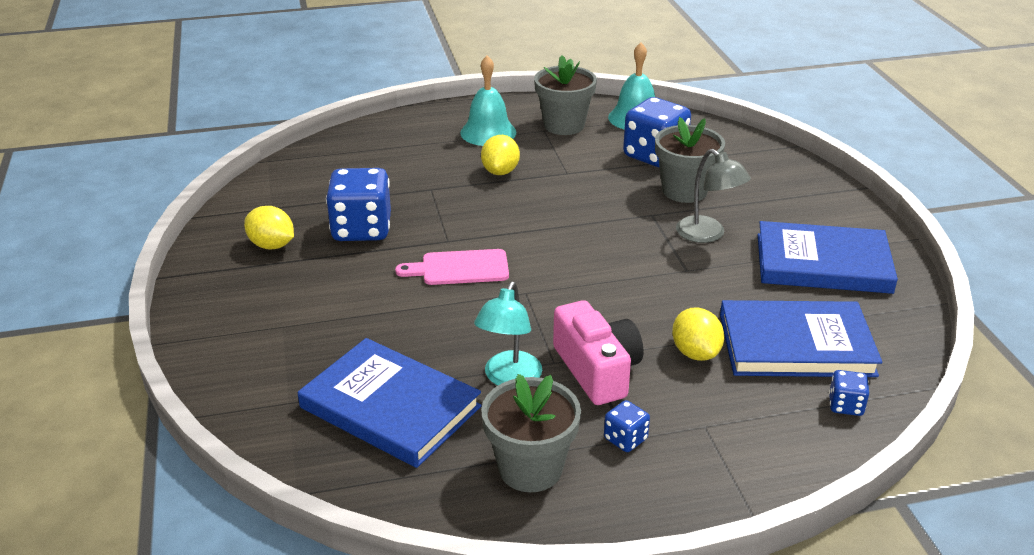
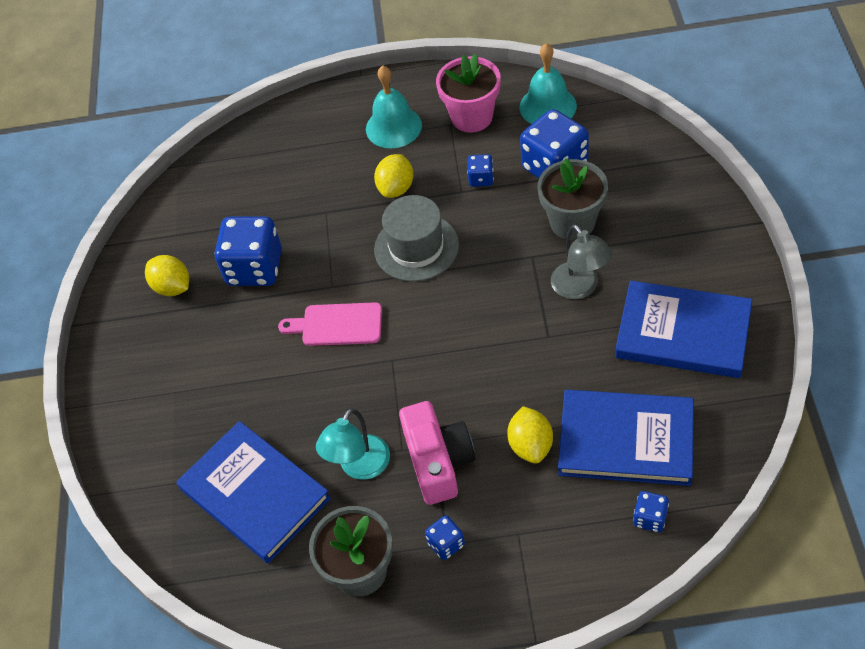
camera: 15 degrees right, 20 degrees up
grey flower pot [534,55,597,135] -> pink flower pot [436,54,501,133]
none -> grey hat [374,195,459,282]
none -> blue dice [467,154,494,187]

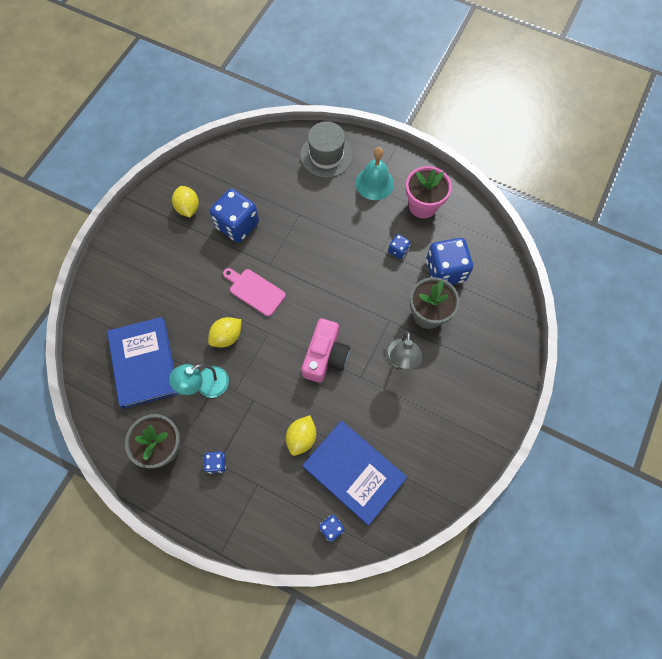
camera: 25 degrees right, 15 degrees up
yellow lemon [374,154,413,198] -> yellow lemon moved to [208,317,242,348]
grey hat [374,195,459,282] -> grey hat moved to [300,121,353,178]
pink camera [399,401,475,505] -> pink camera moved to [302,318,350,383]
turquoise bell [520,43,577,124] -> none
blue book [615,281,752,378] -> none

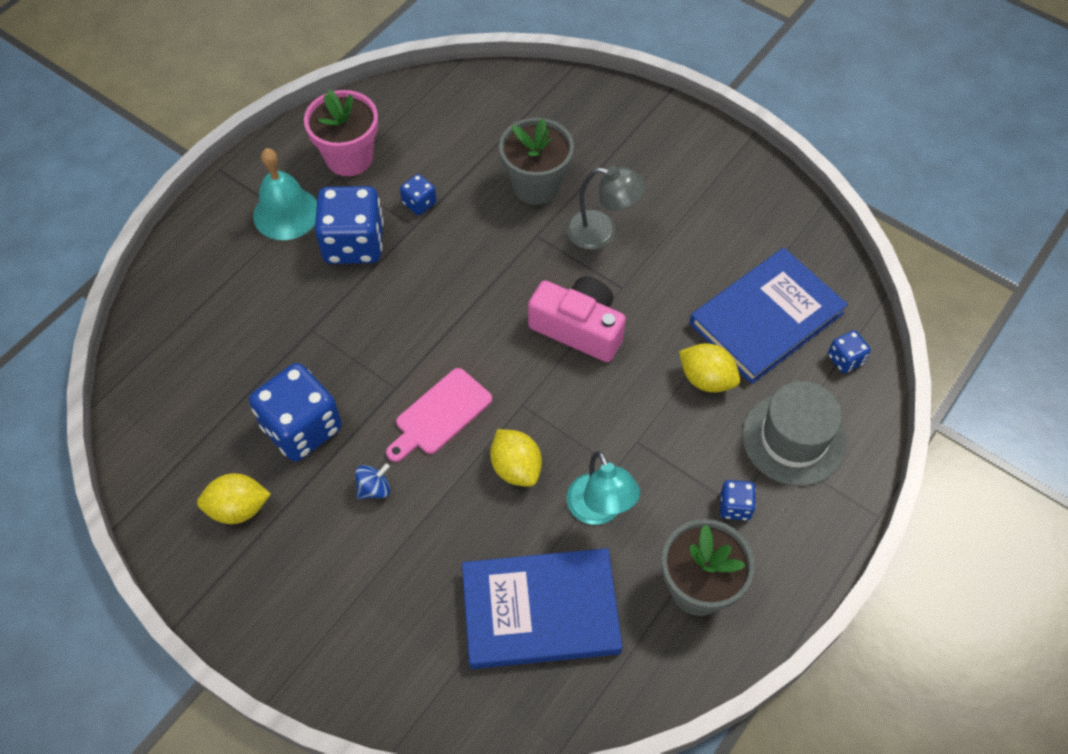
camera: 80 degrees left, 10 degrees down
grey hat [300,121,353,178] -> grey hat moved to [742,381,846,486]
blue dice [426,238,473,285] -> blue dice moved to [315,186,384,264]
none -> blue spinning top [355,463,390,499]

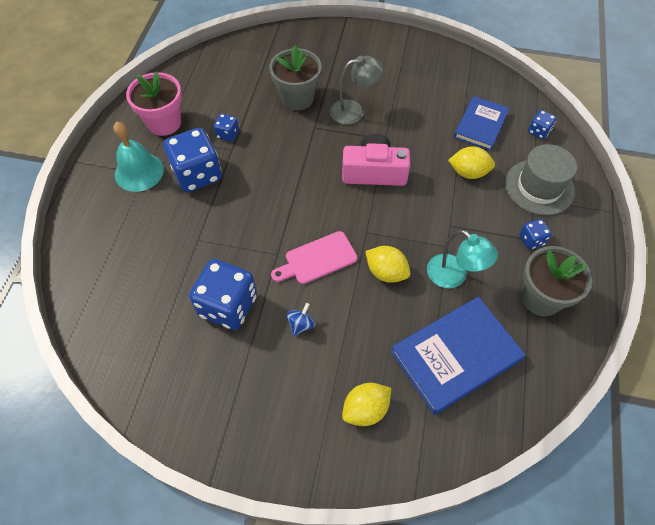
camera: 25 degrees left, 0 degrees up
yellow lemon [197,473,271,524] -> yellow lemon moved to [342,383,391,426]
pink cutting board [386,368,492,462] -> pink cutting board turned 45 degrees clockwise [271,231,357,284]
blue book [689,248,848,384] -> blue book [454,96,509,151], size x0.64

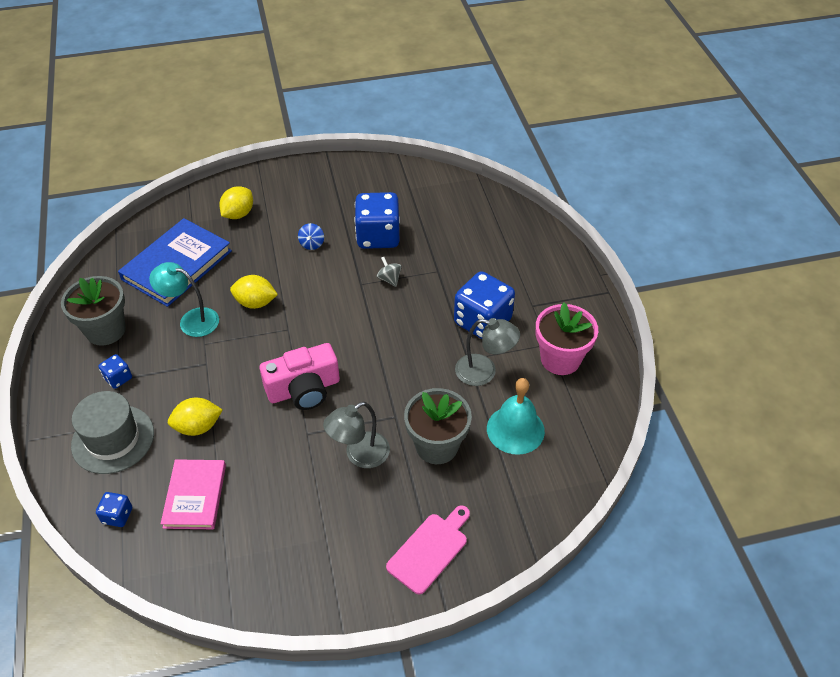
camera: 155 degrees right, 10 degrees down
turquoise bell [113,122,164,192] -> turquoise bell moved to [487,378,545,455]
blue dice [213,114,239,142] -> grey lamp [455,318,520,386]
pink cutting board [271,231,357,284] -> pink cutting board moved to [386,506,470,594]
blue book [454,96,509,151] -> pink book [161,459,226,529]
none -> grey spinning top [377,257,402,287]

